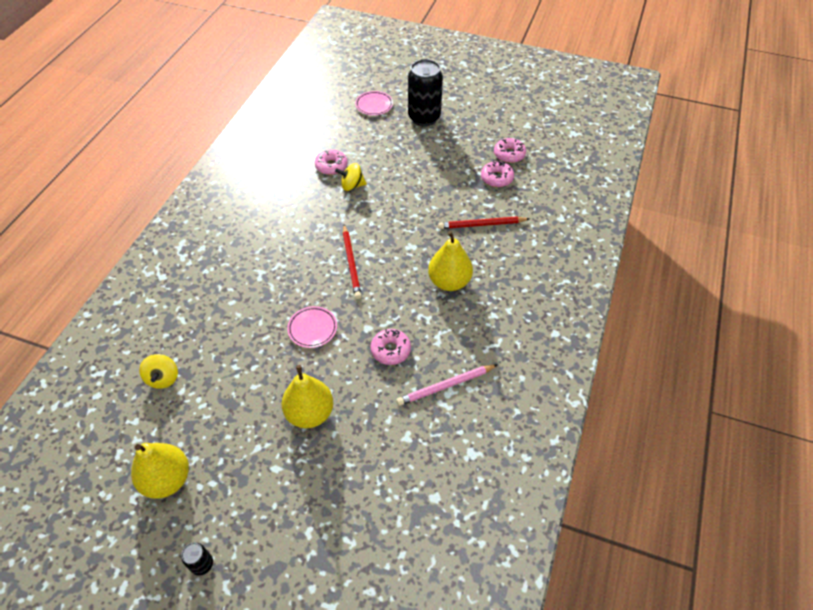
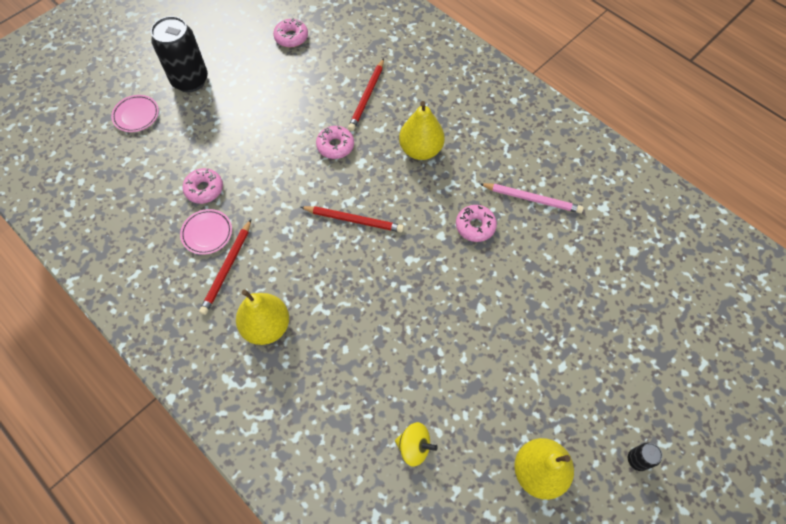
camera: 65 degrees left, 10 degrees up
yellow pear [281,365,333,428] -> yellow pear moved to [236,289,289,345]
pink plate [287,306,337,348] -> pink plate moved to [180,209,232,255]
yellow spinning top [335,163,367,191] -> none
pink pencil [396,364,498,406] -> pink pencil turned 75 degrees counterclockwise [480,183,584,213]
pink donut [481,161,514,187] -> pink donut moved to [316,126,354,159]
none -> red pencil [199,219,251,315]

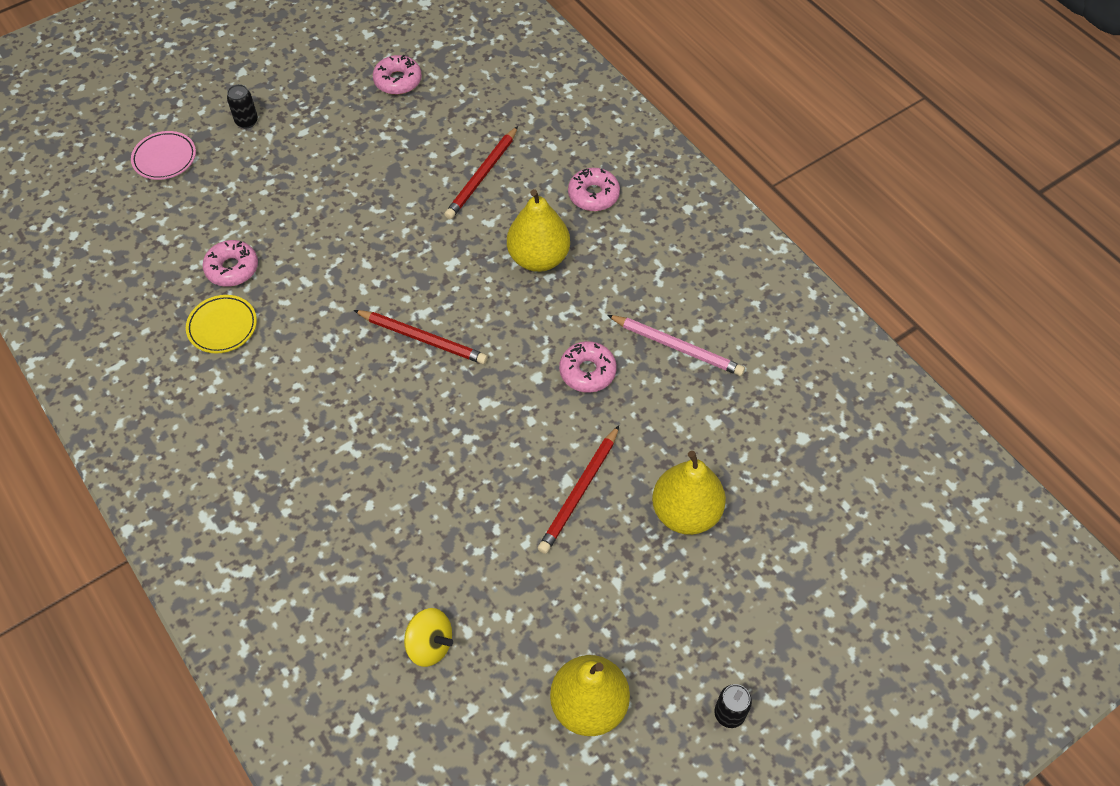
camera: 10 degrees right, 5 degrees down
black can [151,16,208,92] -> black can [227,84,258,129], size x0.44
pink plate [180,209,232,255] -> yellow plate [186,295,257,353]
red pencil [199,219,251,315] -> red pencil moved to [538,425,619,554]
yellow pear [236,289,289,345] -> yellow pear moved to [652,451,726,535]
pink donut [316,126,354,159] -> pink donut moved to [568,168,620,211]

